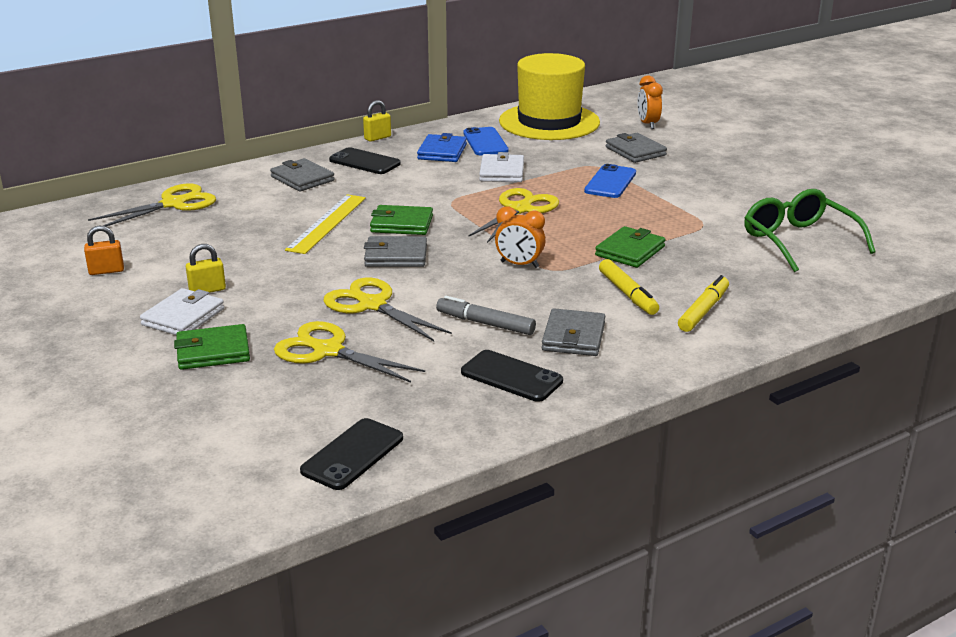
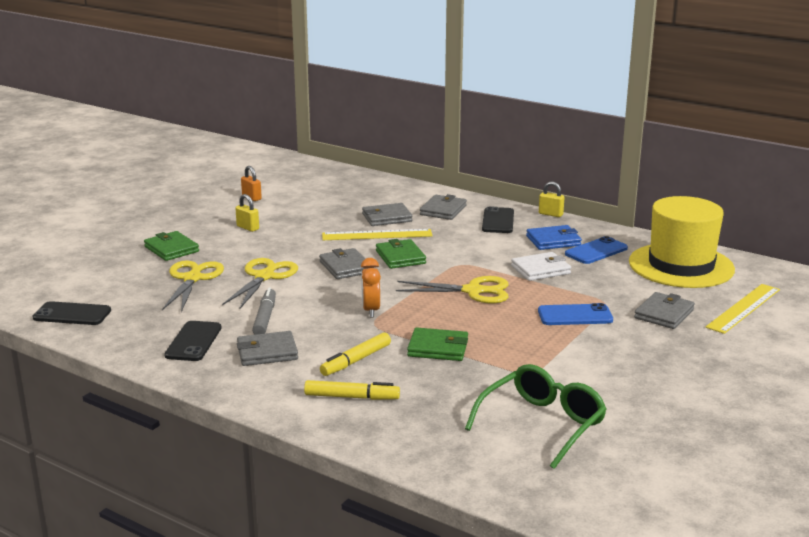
camera: 65 degrees right, 5 degrees down
yellow scissors [88,183,216,227] -> none
white wallet [140,288,224,335] -> none
orange clock [637,75,663,129] -> yellow ruler [706,284,780,334]
none -> grey wallet [362,203,412,226]

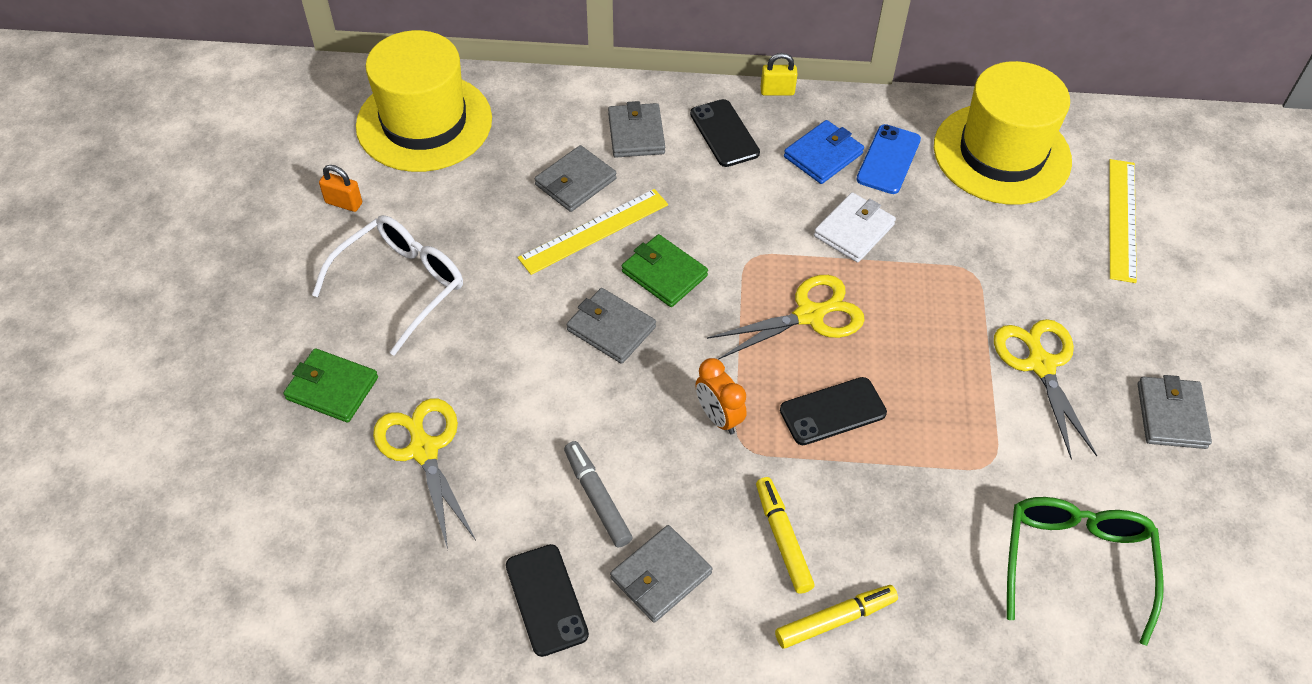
camera: 30 degrees left, 30 degrees up
black phone [33,301,111,325] -> black phone moved to [780,377,887,445]
yellow scissors [222,258,298,309] -> yellow scissors moved to [994,319,1097,459]
yellow padlock [235,194,259,232] -> white glasses [312,215,463,356]
yellow marker [320,332,391,376] -> yellow marker turned 150 degrees clockwise [756,477,815,594]
green wallet [407,327,468,361] -> none
blue phone [538,303,613,325] -> none
grey wallet [634,292,695,329] -> grey wallet moved to [1138,375,1212,449]
none -> yellow hat [356,30,492,172]

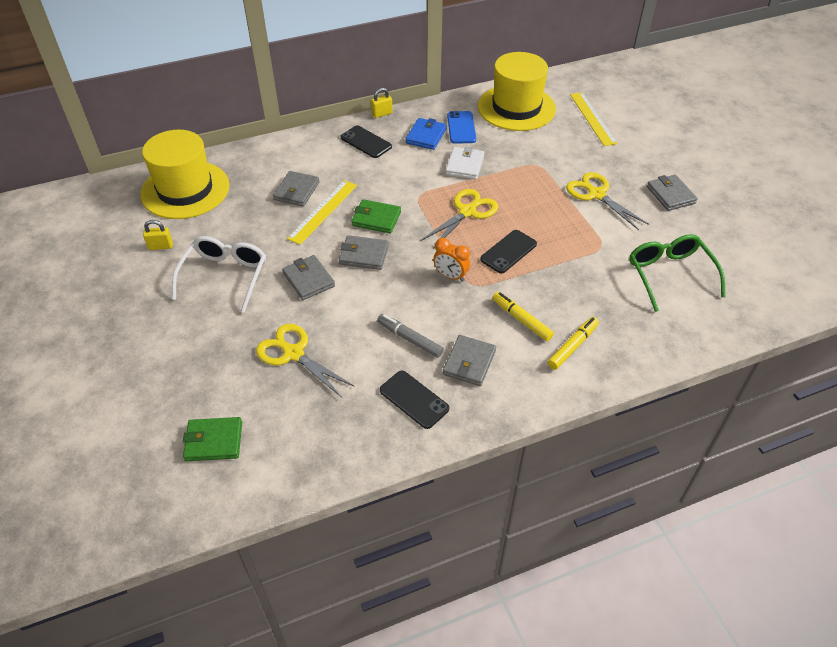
camera: 25 degrees left, 5 degrees down
green wallet [283,348,378,423] -> green wallet moved to [183,417,242,461]
orange padlock [319,165,362,212] -> yellow padlock [143,220,173,250]
grey wallet [608,101,665,157] -> grey wallet moved to [282,255,335,300]

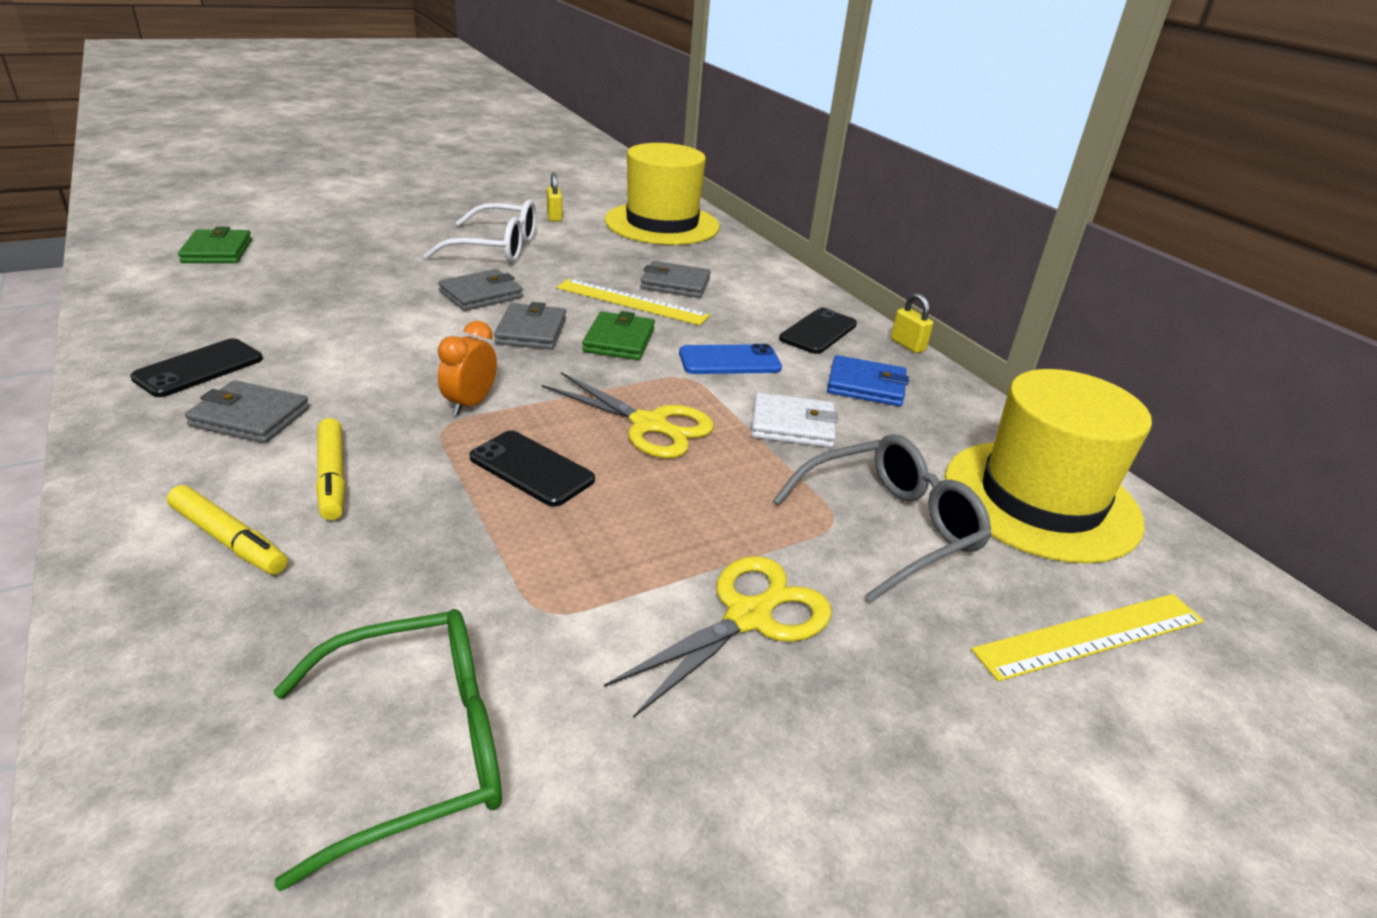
camera: 80 degrees right, 15 degrees down
yellow scissors [256,324,355,397] -> none
grey marker [377,314,444,358] -> none
blue phone [447,111,476,144] -> blue phone moved to [679,344,782,374]
yellow marker [493,292,554,341] -> yellow marker turned 120 degrees clockwise [316,418,346,520]
grey wallet [647,175,698,211] -> none
none -> grey glasses [773,434,992,602]

